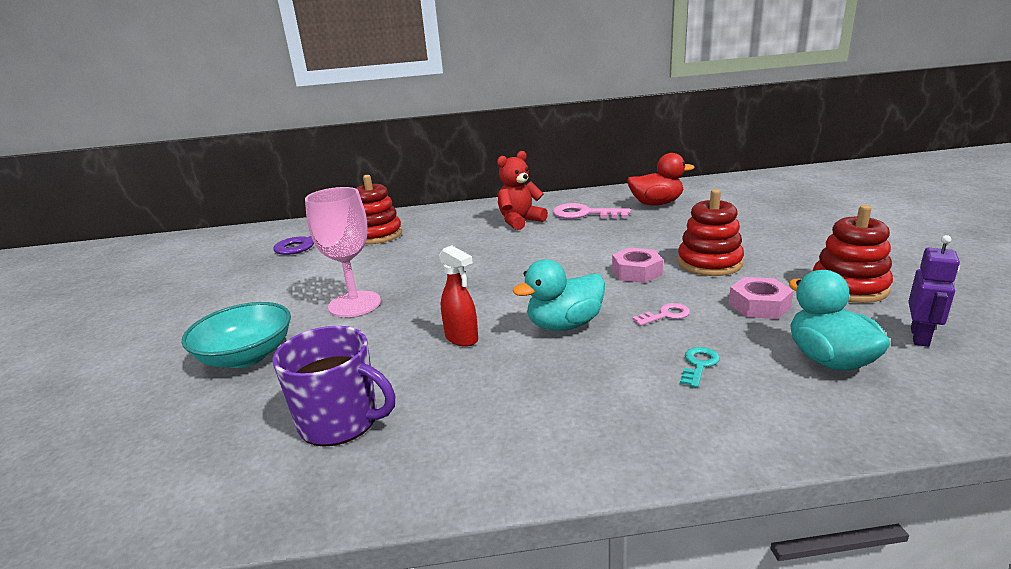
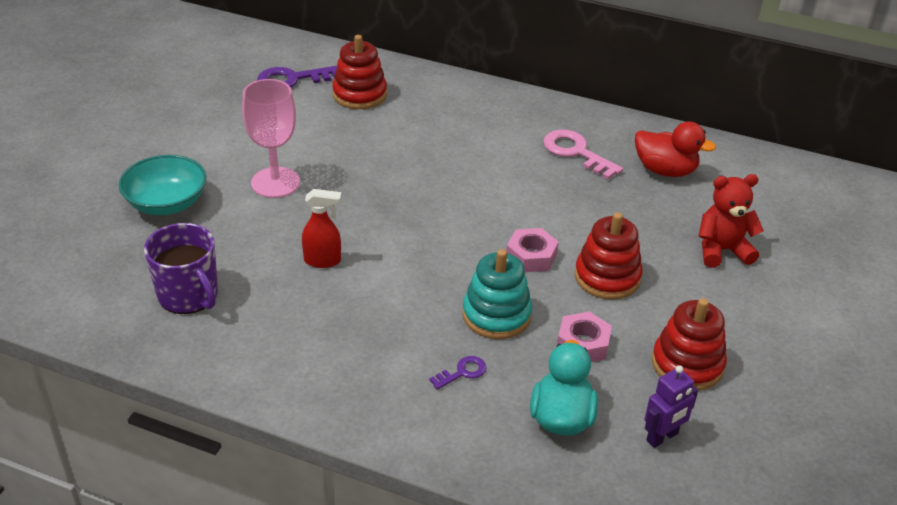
camera: 25 degrees right, 15 degrees up
red spray bottle [439,245,478,347] -> red spray bottle turned 75 degrees counterclockwise [302,189,341,268]
red teddy bear [497,151,548,230] -> red teddy bear moved to [699,174,764,268]
turquoise duck [513,259,605,331] -> none
pink key [632,303,690,326] -> turquoise stacking toy [462,249,532,339]
turquoise key [680,347,720,388] -> purple key [429,356,487,390]

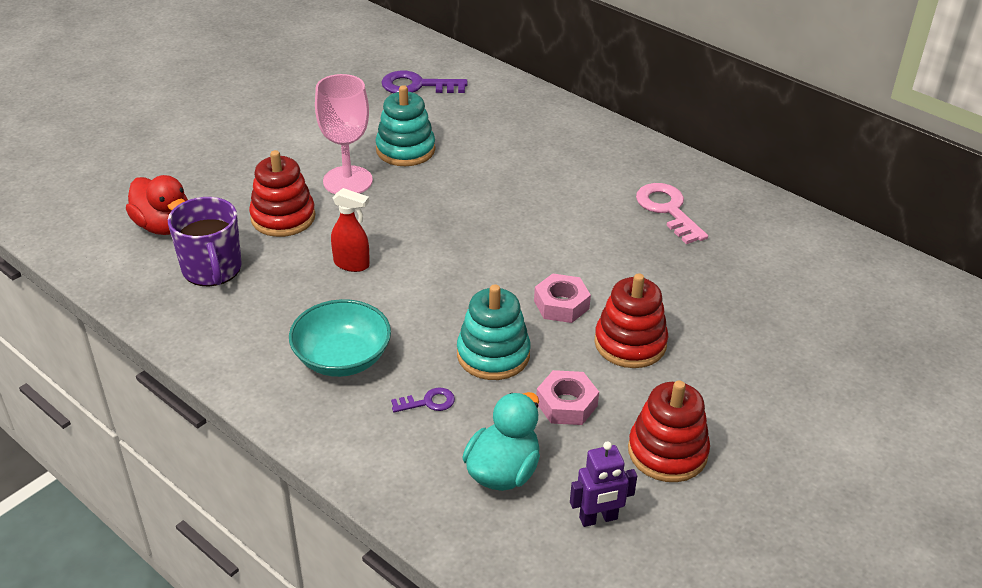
camera: 20 degrees right, 0 degrees up
turquoise bowl [119,155,206,215] -> turquoise bowl moved to [289,299,391,377]
red stacking toy [332,35,387,109] -> red stacking toy moved to [249,150,315,237]
red duck [635,121,716,177] -> red duck moved to [126,175,188,235]
red teddy bear [699,174,764,268] -> none
none -> turquoise stacking toy [375,85,435,166]

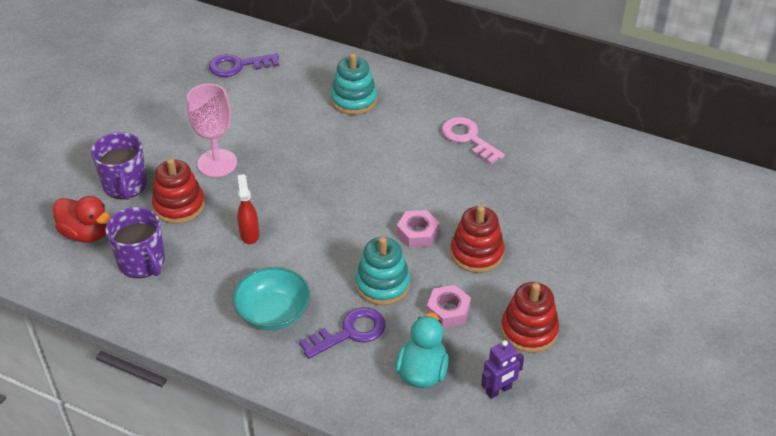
camera: 15 degrees left, 5 degrees up
red spray bottle [331,188,370,272] -> red spray bottle turned 105 degrees counterclockwise [237,174,259,244]
turquoise stacking toy [375,85,435,166] -> turquoise stacking toy moved to [331,53,377,115]
purple key [391,388,455,412] -> purple key [299,307,386,359], size x1.89
none -> purple mug [91,132,147,200]

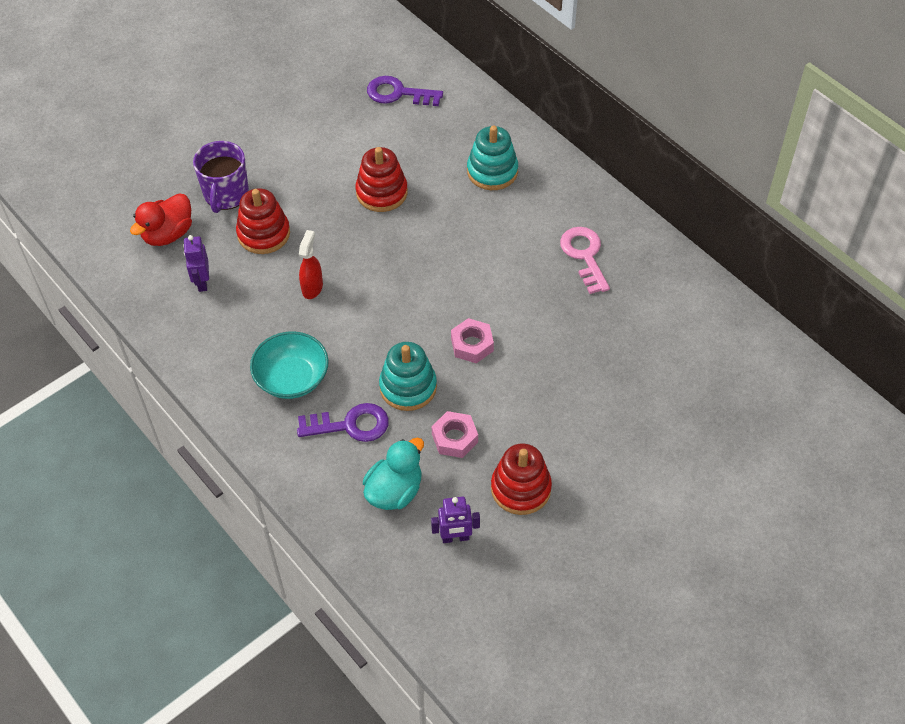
camera: 25 degrees right, 10 degrees up
red duck [53,196,111,243] -> red duck turned 75 degrees clockwise [130,193,192,246]
purple mug [105,207,165,278] -> purple robot [183,235,209,292]
pink goblet [187,84,237,177] -> none
red stacking toy [450,206,505,273] -> red stacking toy moved to [355,147,408,212]

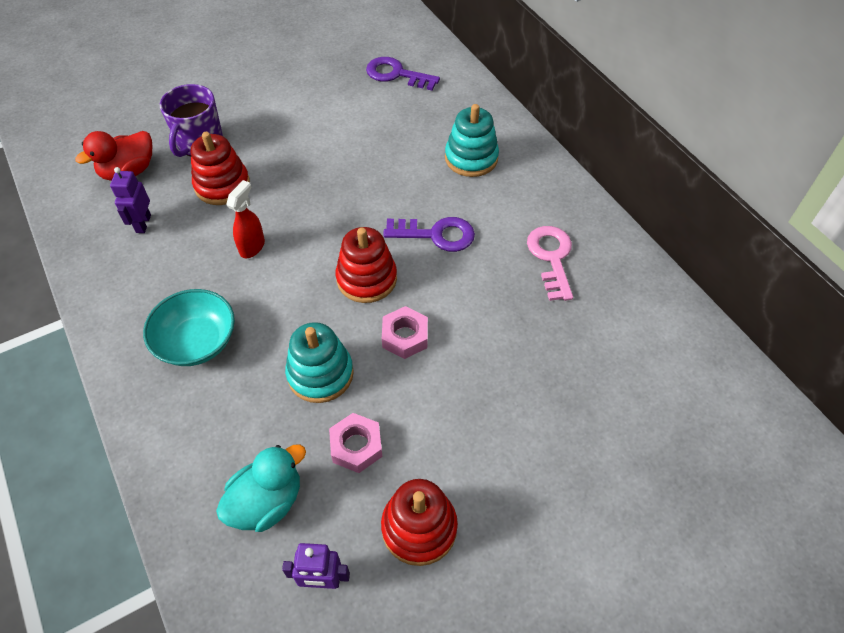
camera: 10 degrees right, 0 degrees up
purple key [297,403,389,442] -> purple key moved to [383,217,475,252]
red stacking toy [355,147,408,212] -> red stacking toy moved to [336,227,397,303]

